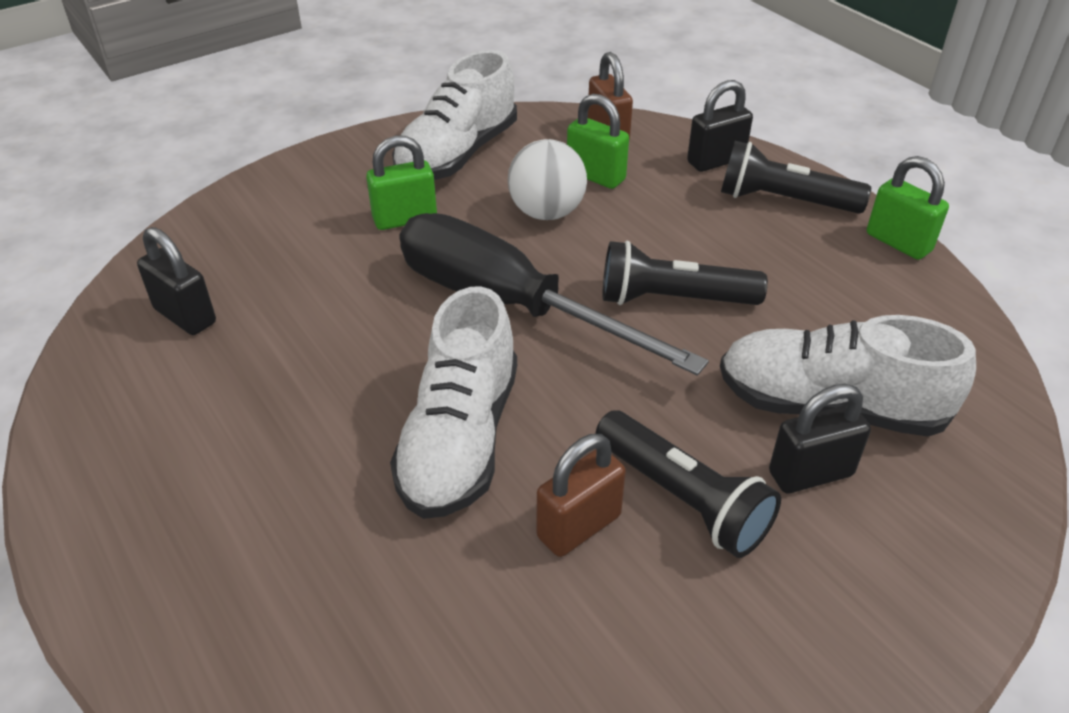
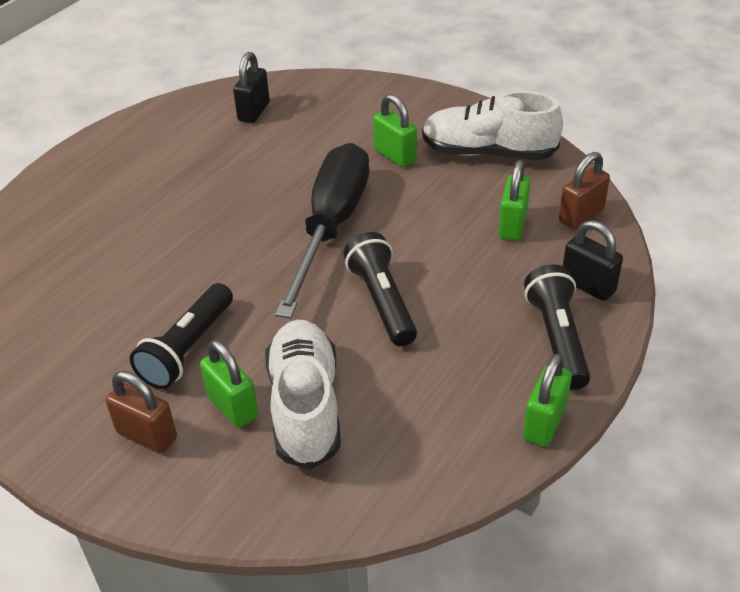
camera: 70 degrees right, 0 degrees up
white shoe [390,286,517,519] -> none
white ball [508,139,587,220] -> none
brown padlock [537,434,626,557] -> brown padlock moved to [106,371,177,453]
black padlock [769,384,871,493] -> green padlock [200,340,258,428]

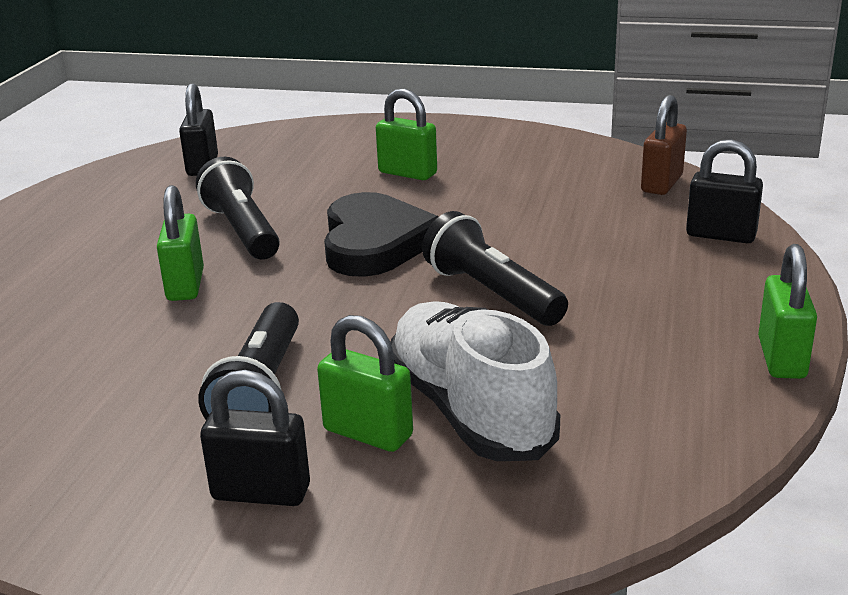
camera: 20 degrees left, 15 degrees down
brown padlock [106,371,177,453] -> black padlock [200,370,310,506]
black screwdriver [275,143,369,319] -> black heart [324,192,439,277]
white shoe [422,91,563,160] -> none
green padlock [498,160,531,241] -> green padlock moved to [157,185,204,301]
black flashlight [524,264,590,390] -> black flashlight moved to [196,157,280,260]

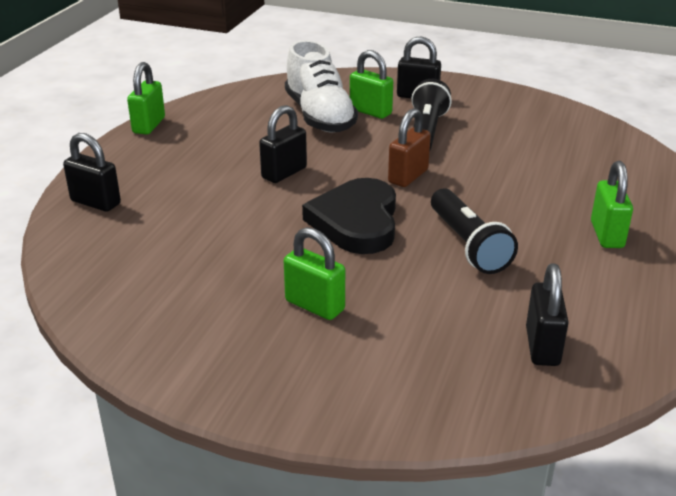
camera: 175 degrees left, 5 degrees up
green padlock [157,185,204,301] -> green padlock moved to [591,161,633,248]
black flashlight [422,211,568,326] -> black padlock [259,105,307,183]
brown padlock [641,95,687,195] -> brown padlock moved to [388,108,431,187]

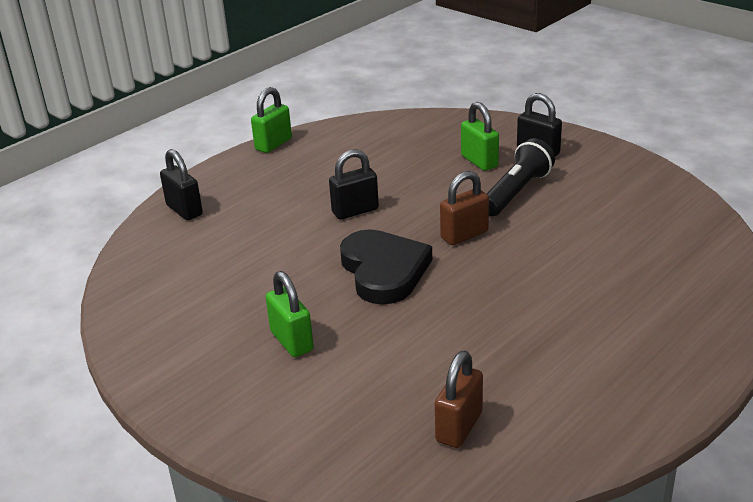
camera: 25 degrees right, 0 degrees up
white shoe [285,40,358,132] -> none
black heart [302,178,396,254] -> black heart turned 135 degrees clockwise [340,229,432,305]
black flashlight [431,188,518,274] -> none
black padlock [526,263,569,366] -> brown padlock [435,351,483,448]
green padlock [591,161,633,248] -> none

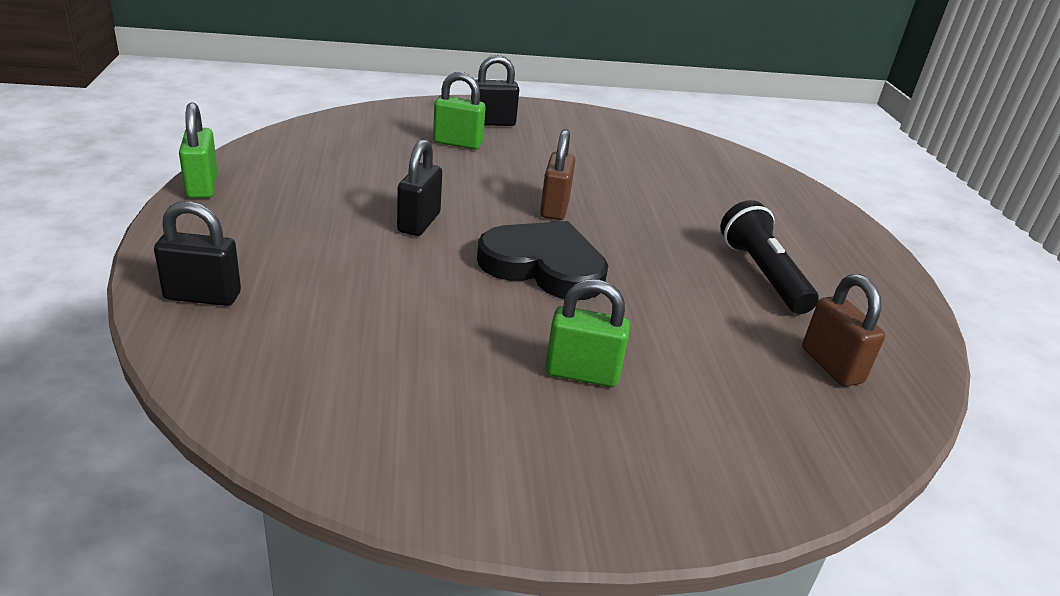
camera: 55 degrees left, 0 degrees up
black flashlight [487,138,555,216] -> black flashlight moved to [720,200,819,314]

